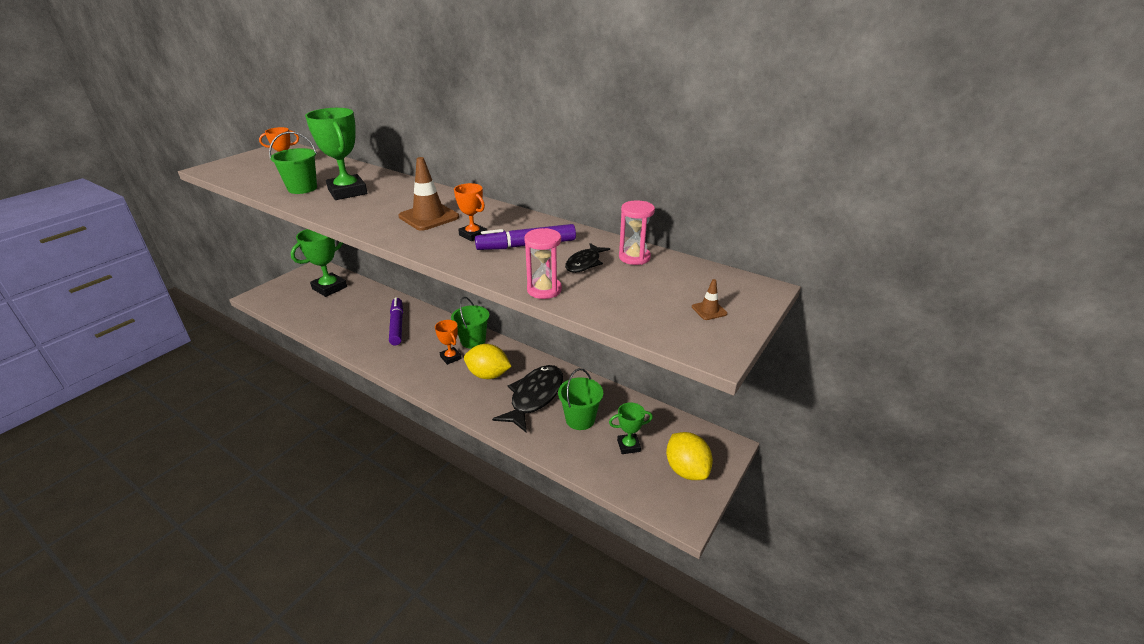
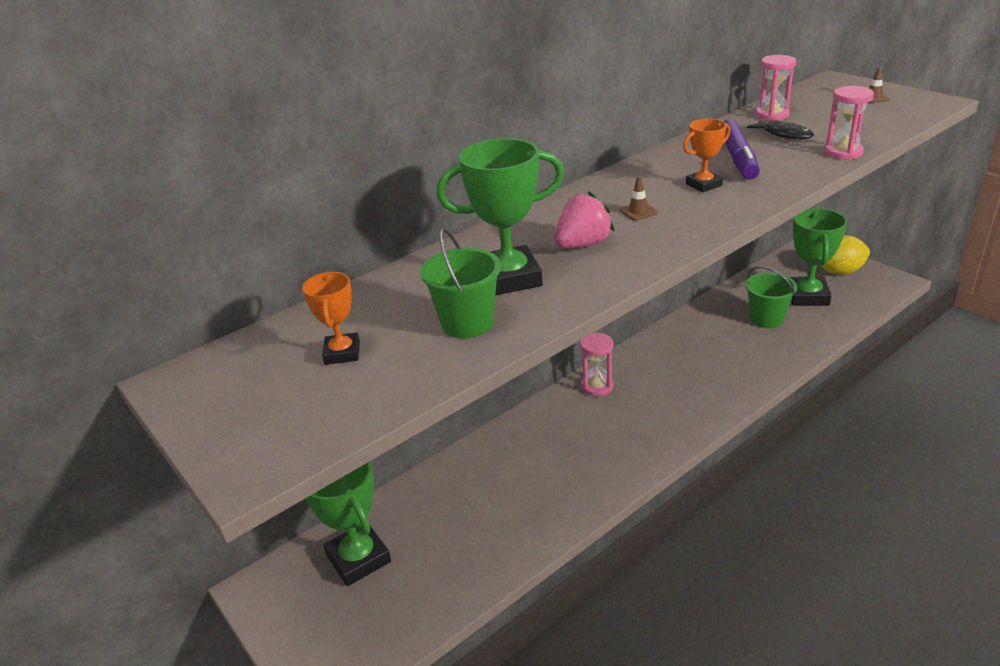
camera: 70 degrees left, 0 degrees up
purple marker [389,297,403,345] -> none
brown traffic cone [398,157,459,231] -> brown traffic cone [620,176,658,221], size x0.45
orange trophy [435,320,462,365] -> none
green bucket [451,297,489,349] -> pink hourglass [580,332,613,396]
yellow lemon [464,344,512,379] -> none
black fish [492,365,563,433] -> none
green trophy [609,402,653,454] -> green trophy [789,208,847,306], size x1.81
none -> pink strawberry [554,191,615,248]

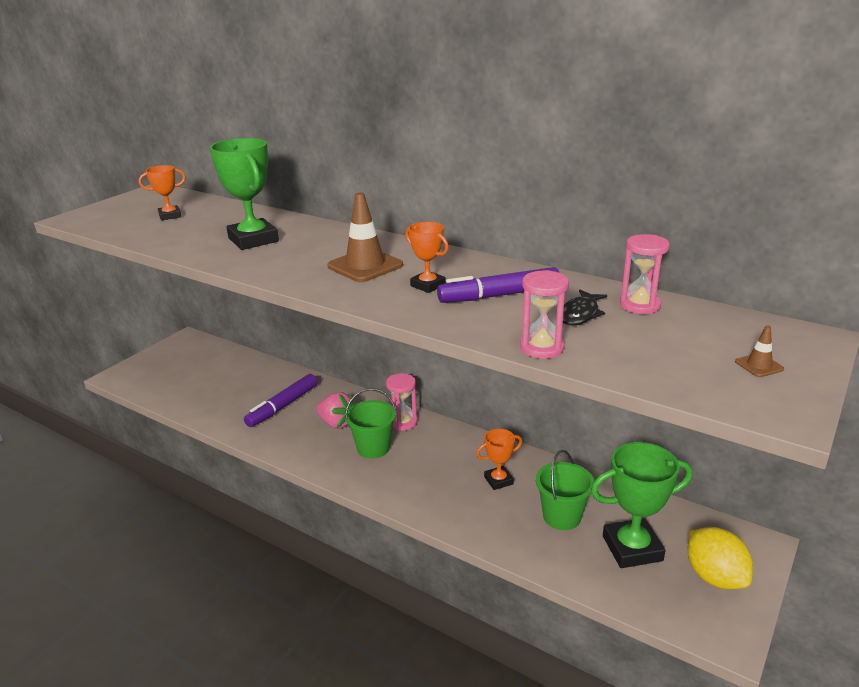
camera: 70 degrees right, 5 degrees down
green trophy [306,462,391,586] -> none
green bucket [420,228,501,338] -> green bucket moved to [345,388,396,458]
pink strawberry [554,191,615,248] -> pink strawberry moved to [316,392,354,429]
brown traffic cone [620,176,658,221] -> brown traffic cone [327,192,403,282], size x2.24
none -> purple marker [244,374,318,427]
none -> orange trophy [476,429,522,490]

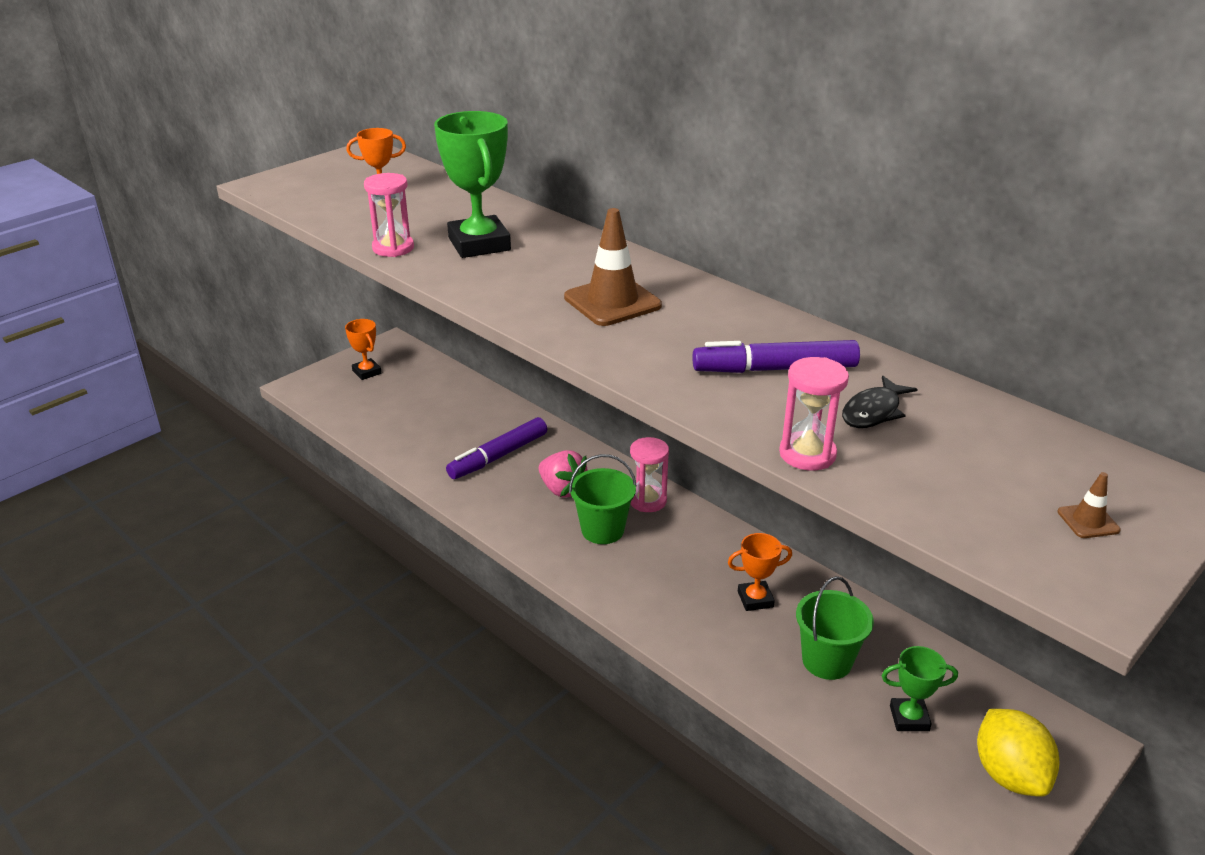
camera: 10 degrees right, 5 degrees up
orange trophy [405,222,449,293] -> orange trophy moved to [345,319,382,380]
green trophy [591,442,693,568] -> green trophy [882,646,958,731], size x0.55
pink hourglass [620,234,670,314] -> pink hourglass moved to [364,173,414,257]

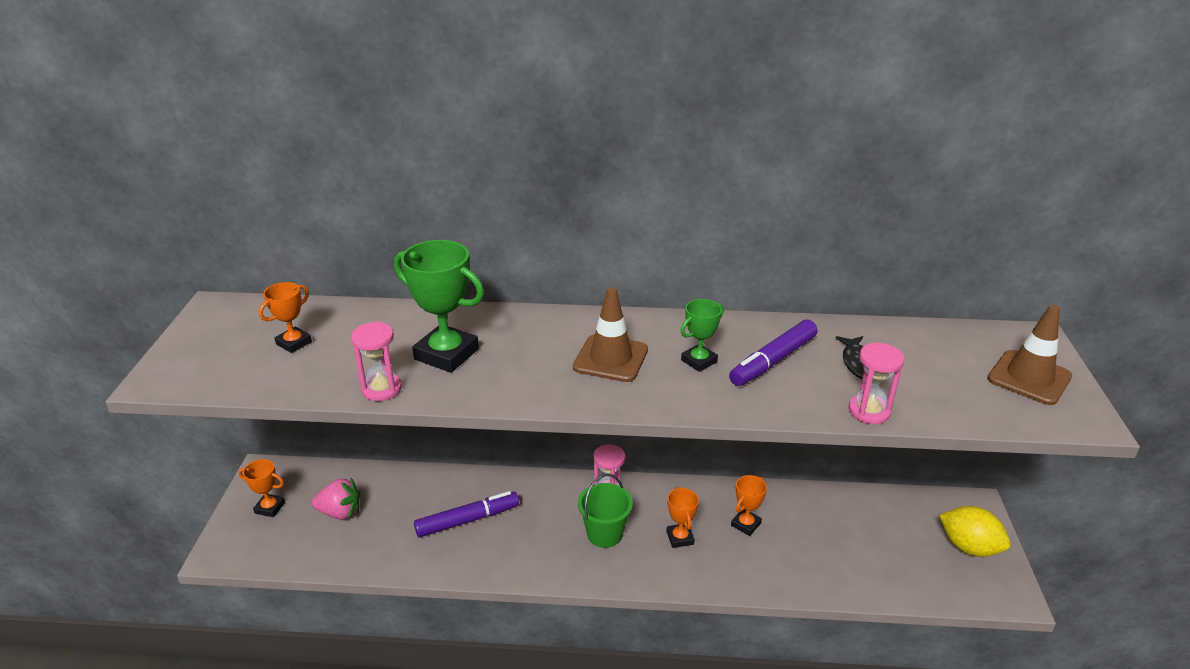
camera: 40 degrees left, 0 degrees up
purple marker [446,417,547,479] -> purple marker turned 120 degrees counterclockwise [414,491,519,537]
pink strawberry [539,450,588,497] -> pink strawberry moved to [312,478,360,520]
green bucket [796,576,874,680] -> none
green trophy [882,646,958,731] -> green trophy moved to [681,299,724,372]
brown traffic cone [1058,472,1121,538] -> brown traffic cone [987,305,1072,405], size x2.24
none -> orange trophy [666,487,699,548]

